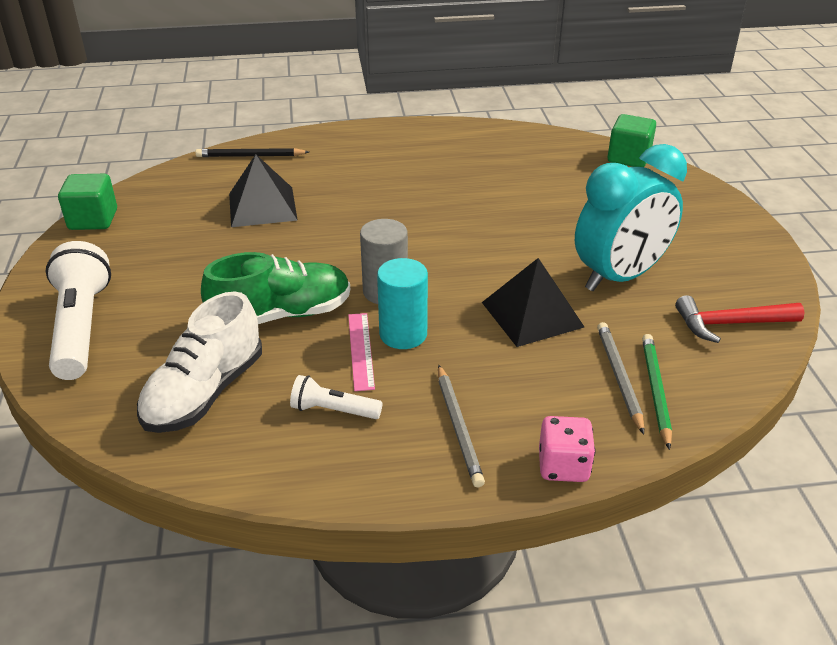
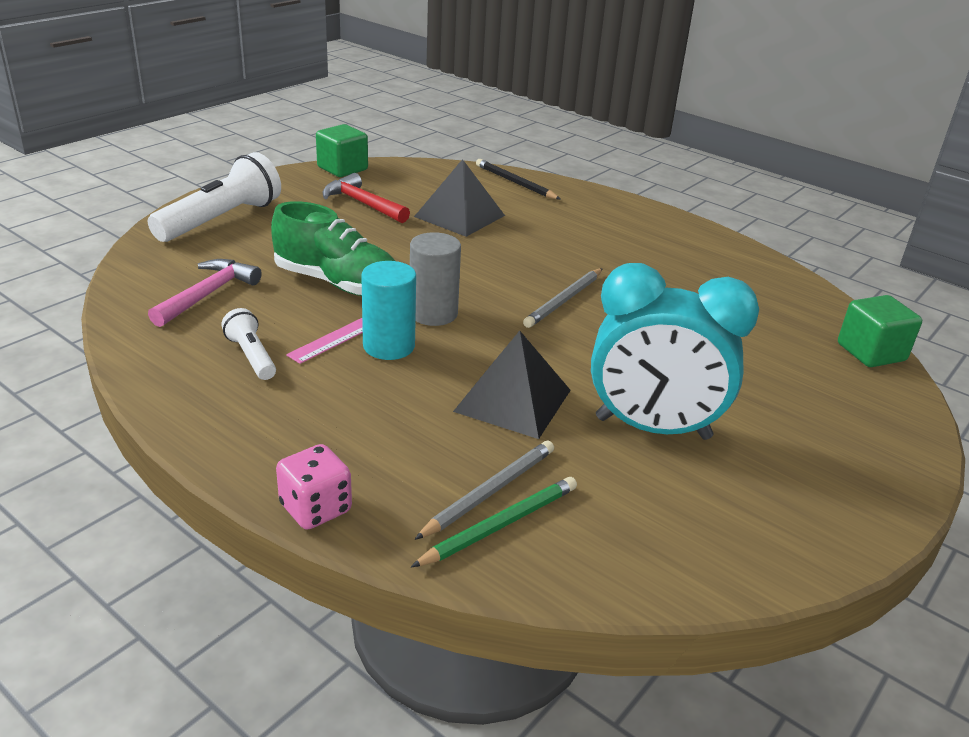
camera: 45 degrees right, 5 degrees down
white shoe [137,292,262,433] -> pink hammer [148,259,262,327]
grey pencil [438,365,485,487] -> grey pencil moved to [523,268,603,328]
red hammer [675,295,805,343] -> red hammer moved to [323,173,410,223]

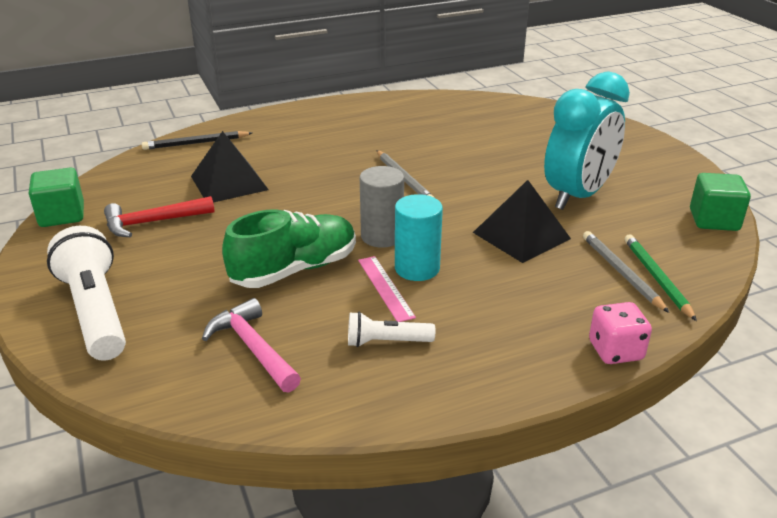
camera: 60 degrees left, 0 degrees up
green cube [838,295,922,367] -> green cube moved to [690,173,751,231]

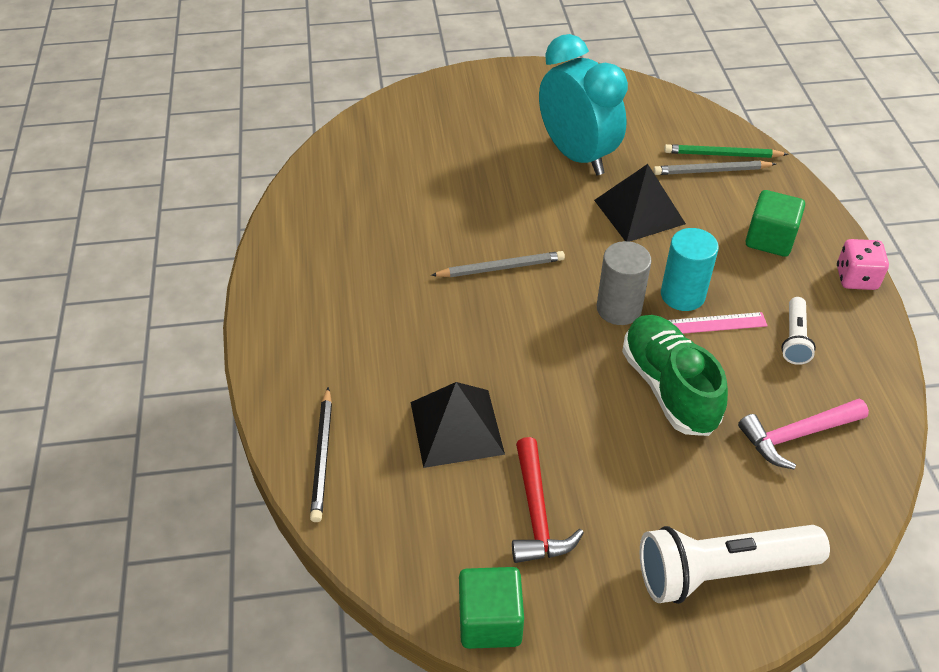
camera: 75 degrees left, 15 degrees up
pink dice [589,302,652,364] -> pink dice moved to [837,239,889,290]
green cube [690,173,751,231] -> green cube moved to [745,190,805,257]

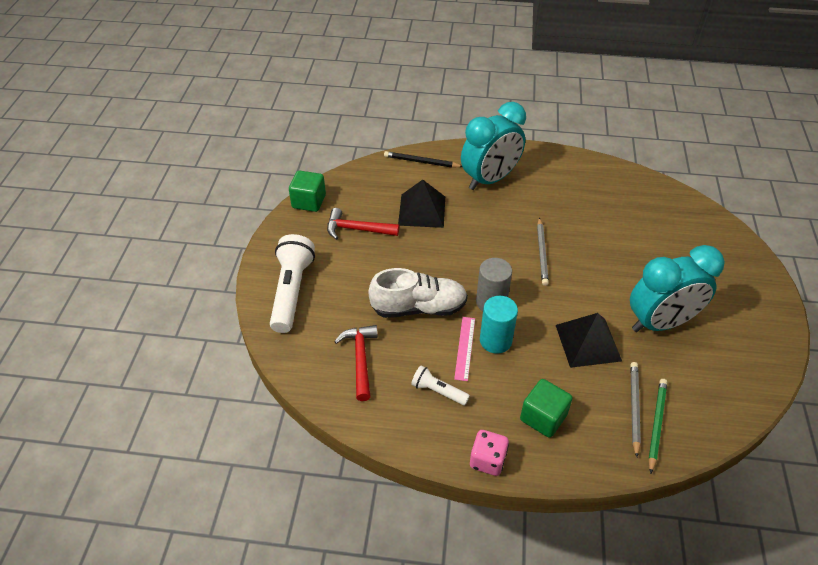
camera: 105 degrees right, 0 degrees up
green shoe [622,315,728,436] -> white shoe [368,268,468,318]
pink hammer [738,399,869,470] -> red hammer [334,325,378,401]
none -> turquoise clock [461,102,526,190]

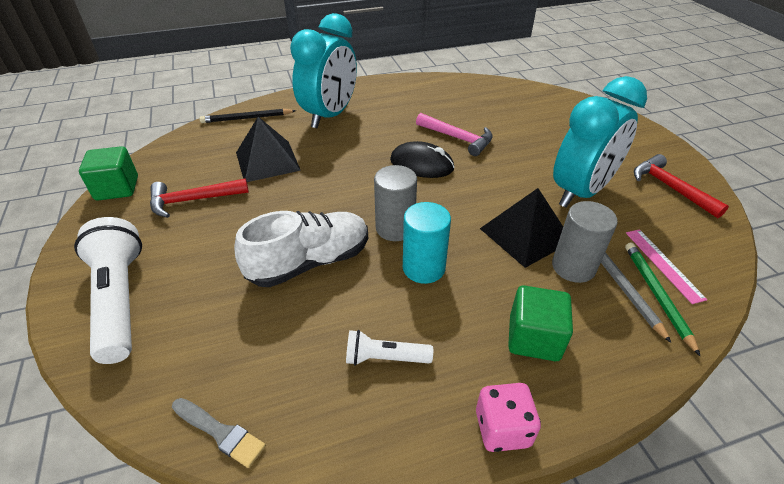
camera: 25 degrees left, 5 degrees down
red hammer [334,325,378,401] -> red hammer moved to [634,154,729,218]
pink ruler [454,317,475,381] -> pink ruler moved to [626,229,707,304]
grey pencil [537,217,549,286] -> black mouse [390,141,455,178]
none -> grey brush [172,398,266,468]
none -> pink hammer [416,113,493,156]
none -> grey cylinder [552,201,618,283]

